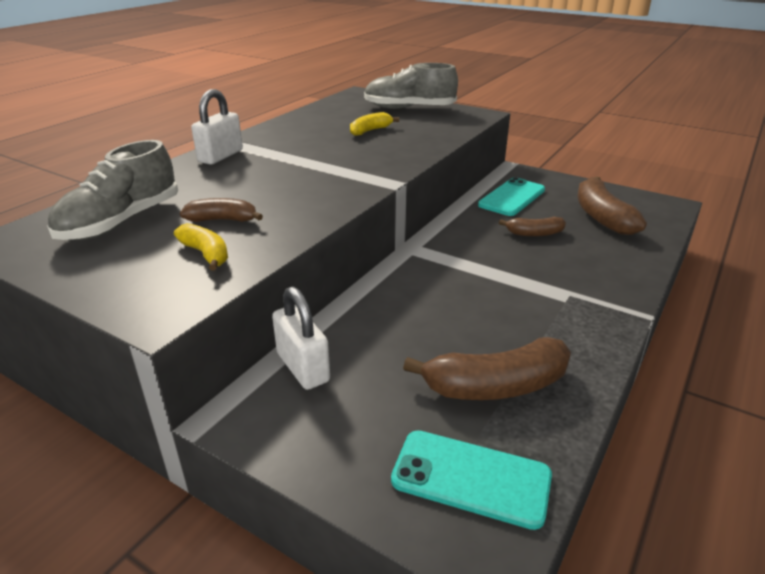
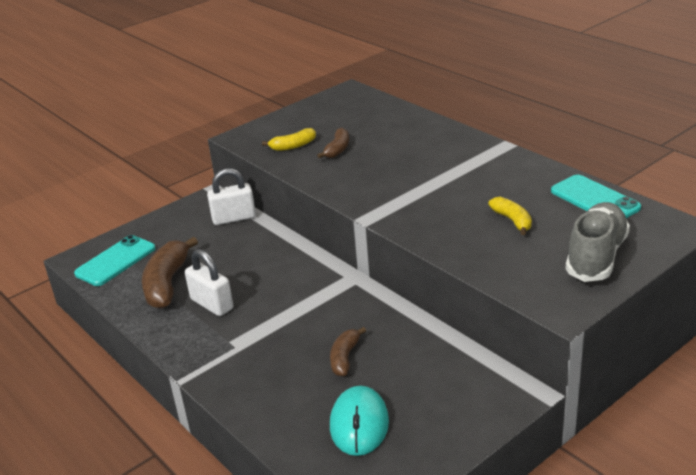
camera: 110 degrees right, 0 degrees up
grey shoe [47,140,178,240] -> none
white padlock [191,89,243,164] -> white padlock moved to [185,249,233,316]
turquoise phone [478,177,545,216] -> turquoise phone moved to [551,175,641,218]
brown banana [578,176,647,235] -> turquoise mouse [330,386,389,456]

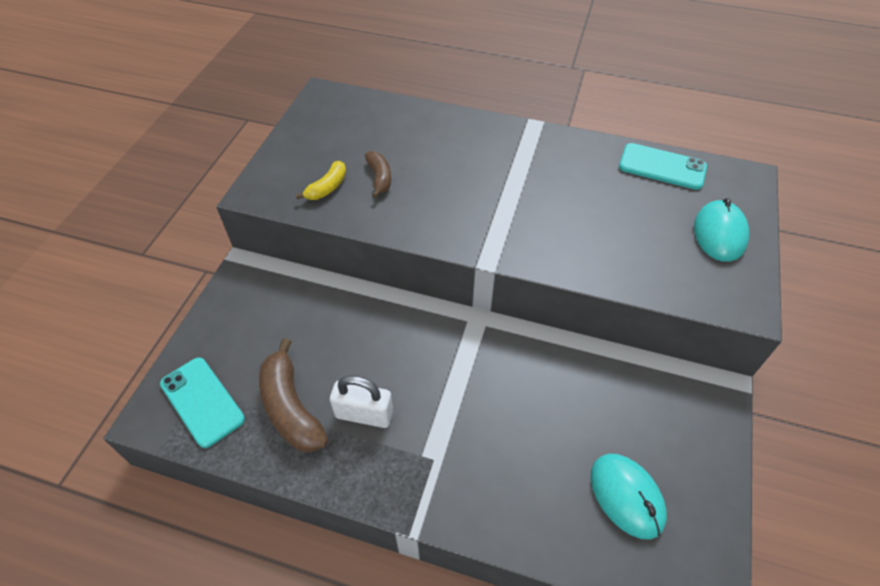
camera: 35 degrees left, 20 degrees up
turquoise phone [74,235,156,286] -> turquoise phone turned 45 degrees counterclockwise [160,357,245,448]
white padlock [207,168,256,225] -> none
brown banana [330,327,366,376] -> none
yellow banana [488,197,532,235] -> none
grey shoe [565,202,630,282] -> turquoise mouse [694,198,749,262]

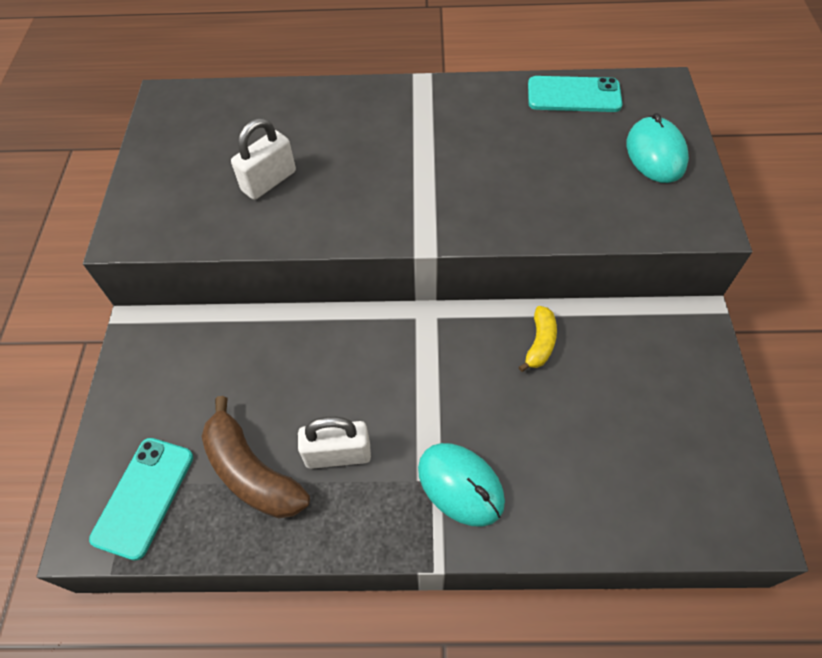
camera: 15 degrees left, 5 degrees up
turquoise phone [160,357,245,448] -> turquoise phone turned 75 degrees clockwise [89,438,193,561]
yellow banana [296,161,346,200] -> yellow banana moved to [519,306,557,372]
brown banana [365,151,391,198] -> white padlock [231,118,296,200]
turquoise mouse [591,454,667,540] -> turquoise mouse moved to [418,443,505,527]

